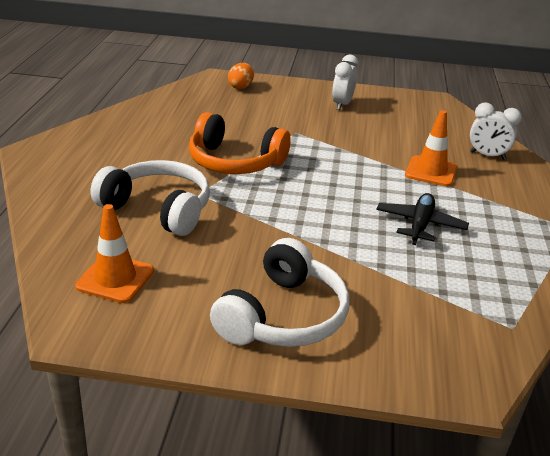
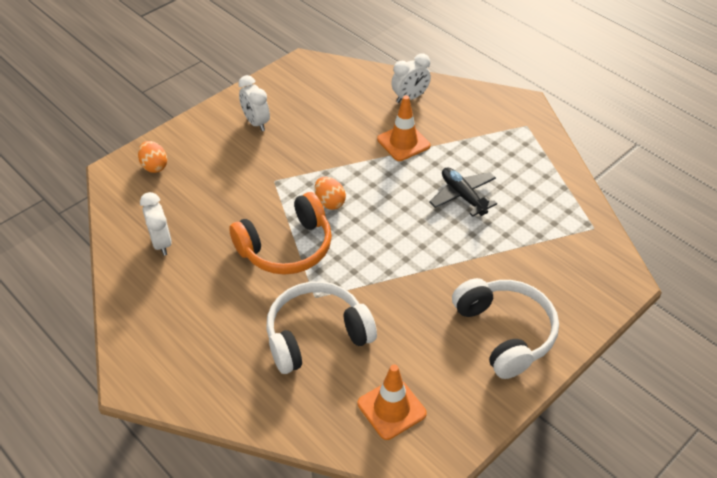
camera: 50 degrees left, 15 degrees up
none -> white clock [140,192,172,256]
none -> orange egg [315,177,346,210]

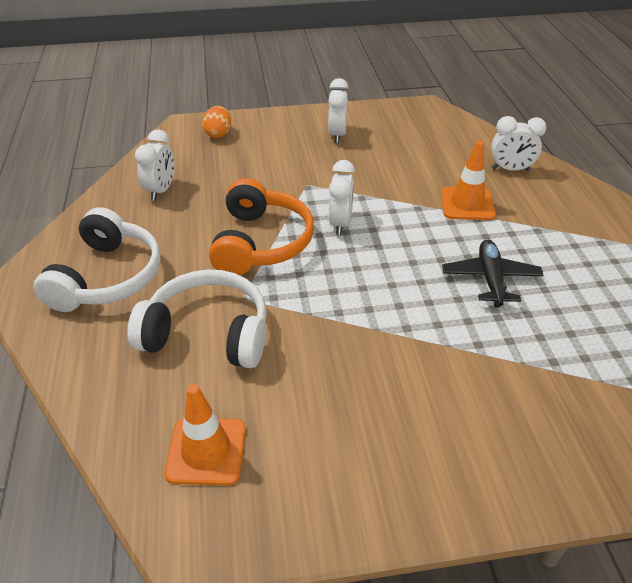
camera: 35 degrees right, 5 degrees down
orange headphones [229,192,332,275] -> orange headphones turned 90 degrees counterclockwise [209,178,314,275]
orange egg [315,177,346,210] -> white clock [329,160,355,235]
white headphones [452,278,559,379] -> white headphones moved to [33,207,160,312]

